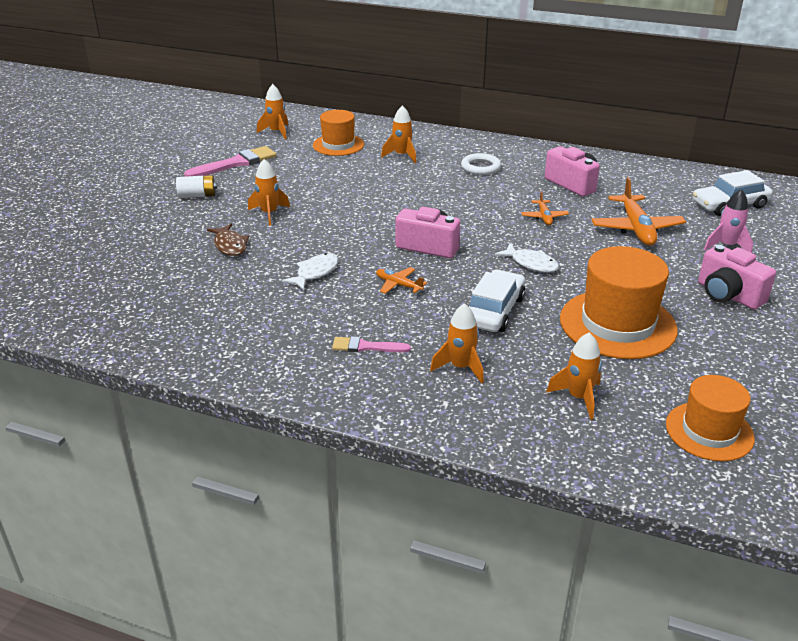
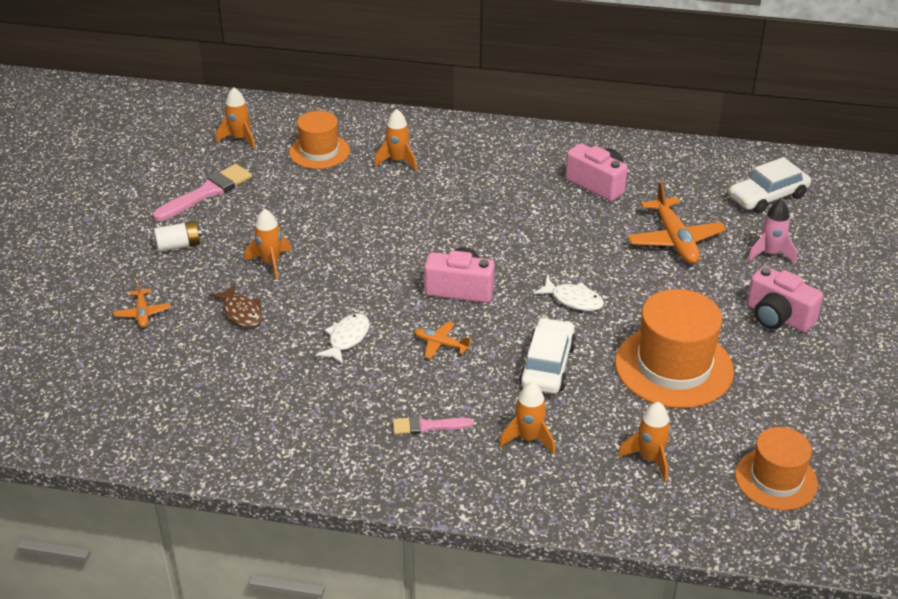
camera: 10 degrees left, 5 degrees up
white ring [461,153,501,175] -> none
orange plane [521,191,569,225] -> orange plane moved to [114,280,170,328]

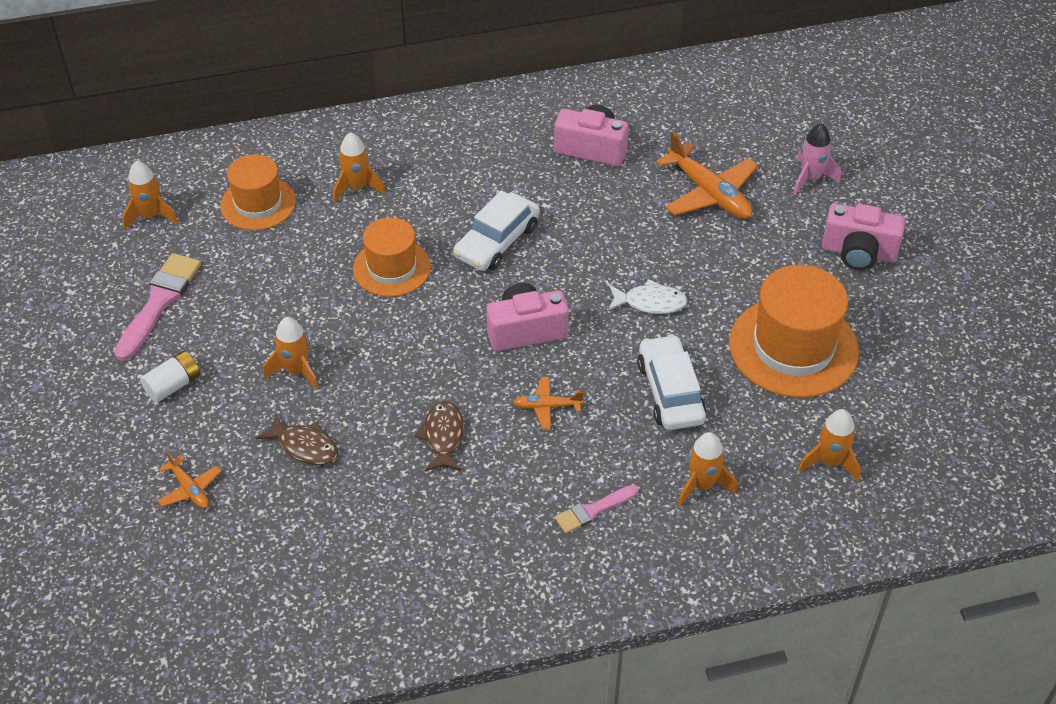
camera: 25 degrees left, 10 degrees up
white fish [316,313,370,364] -> brown fish [415,401,464,471]
white car [729,157,811,213] -> white car moved to [453,190,540,271]
orange hat [735,427,818,511] -> orange hat moved to [353,217,431,297]

